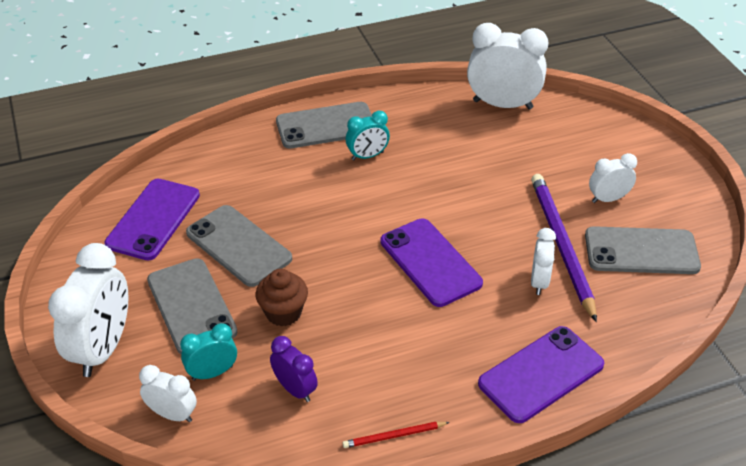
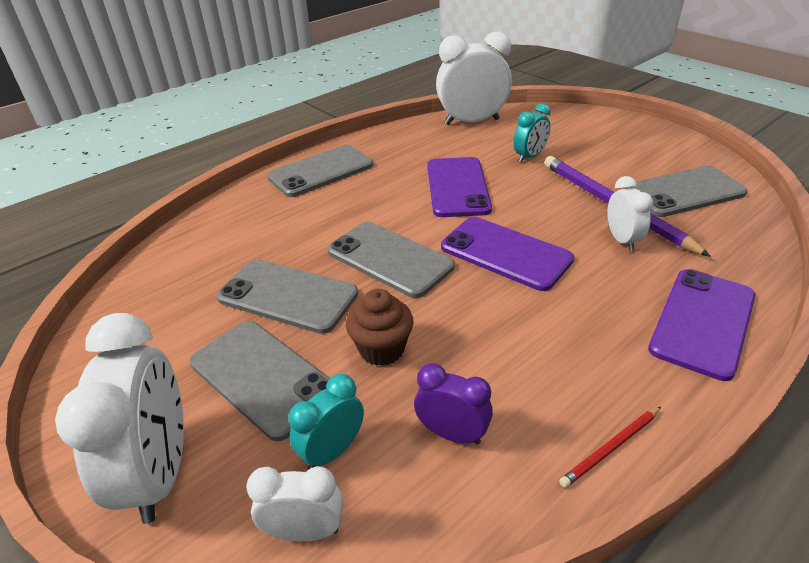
camera: 20 degrees left, 5 degrees down
purple phone [104,179,200,260] -> purple phone moved to [427,157,492,217]
turquoise clock [346,110,390,160] -> turquoise clock moved to [514,104,551,162]
white clock [589,153,637,203] -> none
none -> grey phone [327,222,455,298]

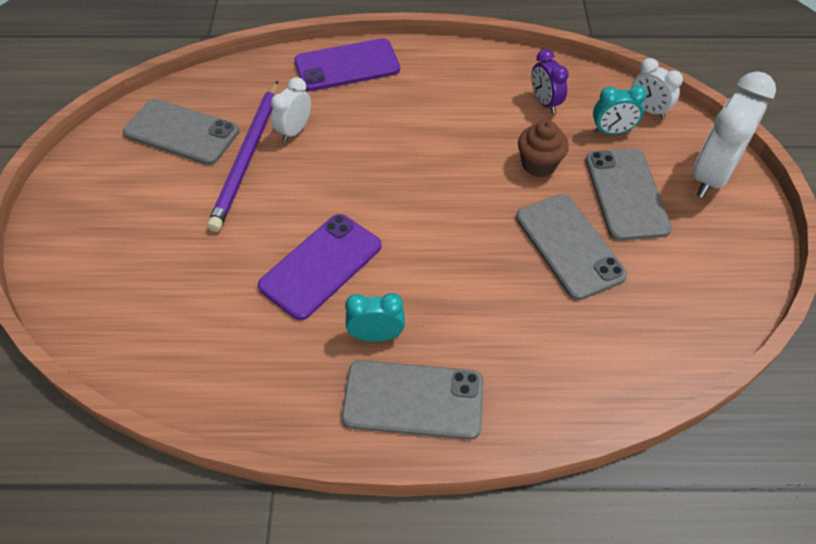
camera: 140 degrees left, 15 degrees up
grey phone [327,222,455,298] -> none
white clock [436,31,512,125] -> none
purple phone [441,217,574,291] -> none
turquoise clock [514,104,551,162] -> turquoise clock moved to [345,293,405,342]
red pencil [559,407,661,488] -> none

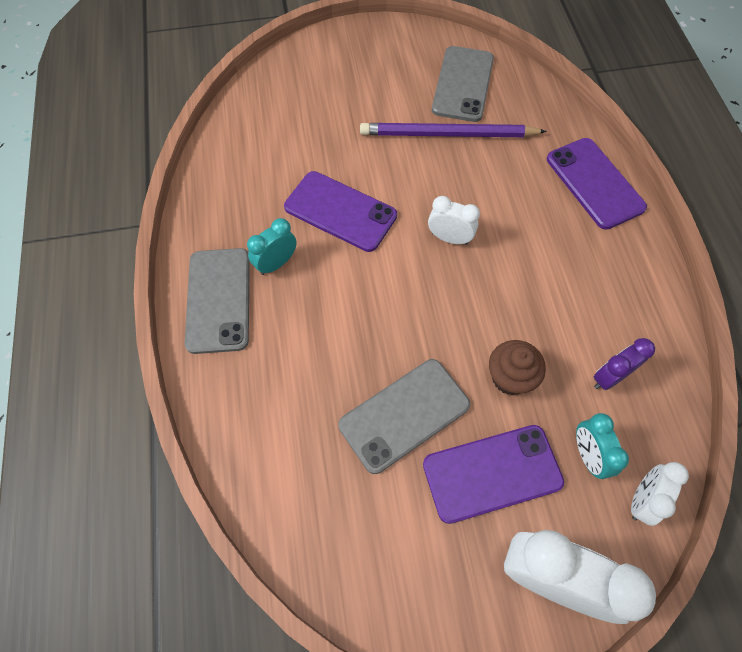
camera: 80 degrees right, 10 degrees up
white clock [271,77,311,142] -> white clock moved to [428,196,480,245]
turquoise clock [345,293,405,342] -> turquoise clock turned 120 degrees counterclockwise [247,218,297,275]
grey phone [585,148,672,241] -> purple phone [423,425,564,524]

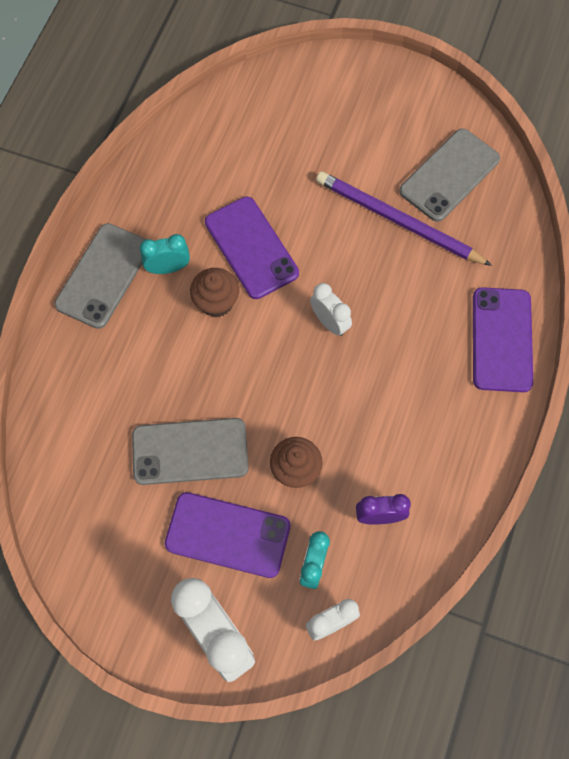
camera: 30 degrees right, 5 degrees up
none -> brown cupcake [190,268,239,317]

